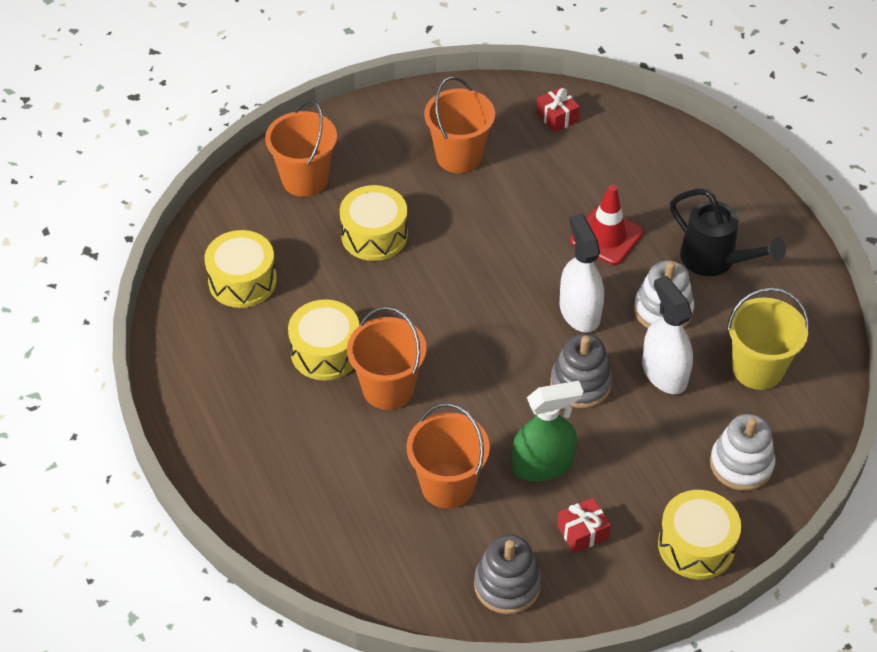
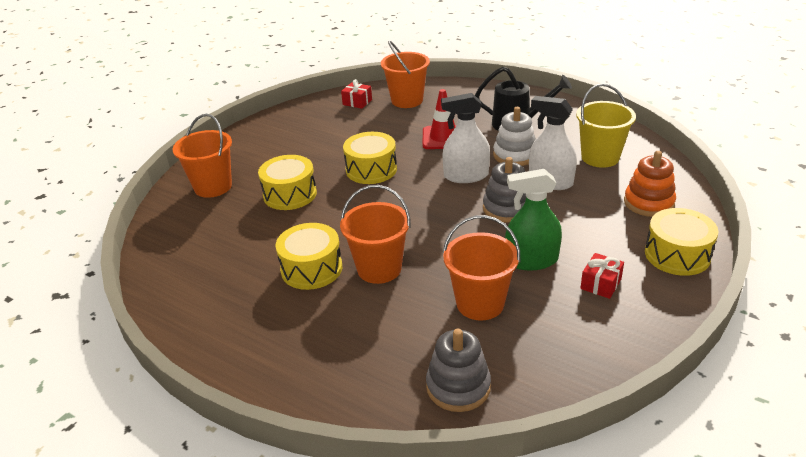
camera: 30 degrees left, 15 degrees down
yellow drum [204,230,277,308] -> yellow drum moved to [343,132,397,184]
orange bucket [424,77,495,173] -> orange bucket moved to [381,40,430,108]
grey stacking toy [474,534,541,614] -> grey stacking toy moved to [426,329,491,412]
green spray bottle [512,381,584,481] -> green spray bottle turned 135 degrees counterclockwise [505,169,562,271]
white spray bottle [560,214,604,333] -> white spray bottle turned 45 degrees counterclockwise [441,93,490,183]
white stacking toy [710,414,775,491] -> orange stacking toy [624,151,676,217]

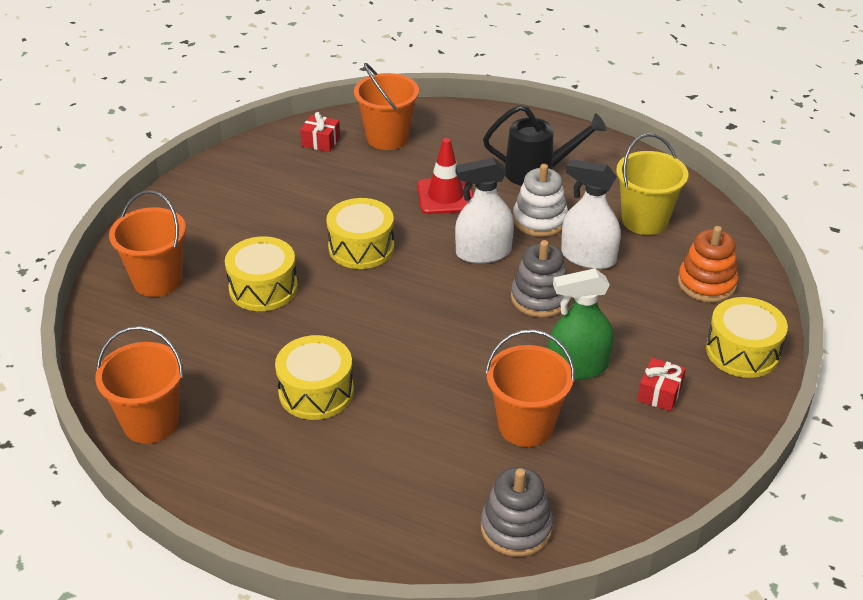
camera: 10 degrees left, 5 degrees up
orange bucket [340,185,411,284] -> orange bucket moved to [95,326,184,444]

